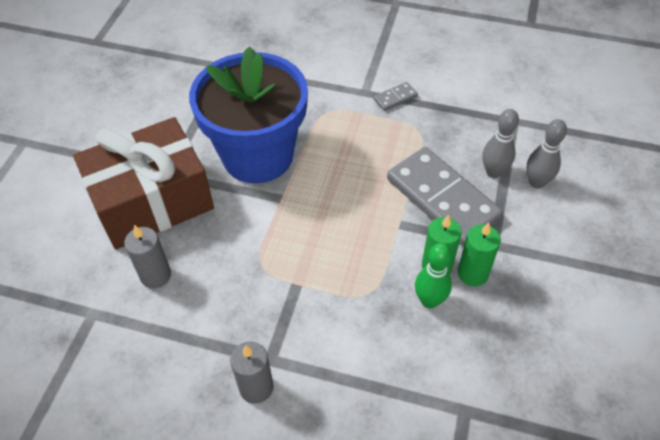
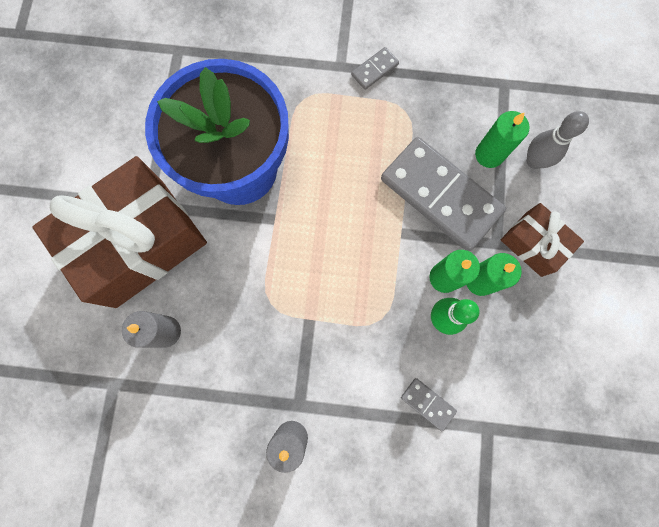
camera: 10 degrees left, 25 degrees up
grey bowling pin [483,109,519,178] -> green candle [475,111,530,168]
none -> grey domino [401,378,457,431]
none -> brown gift [501,203,584,277]

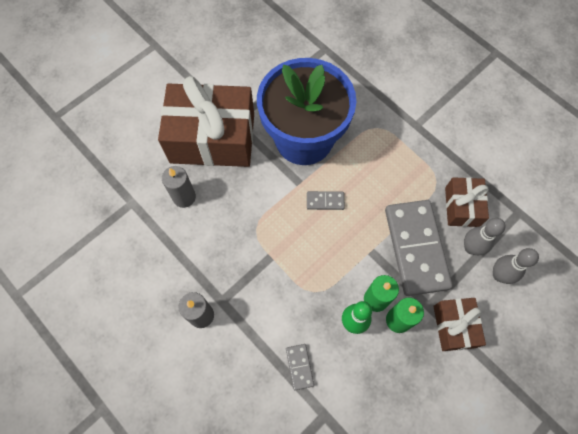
camera: 40 degrees right, 10 degrees down
grey domino [351,47,399,90] -> grey domino moved to [307,191,345,210]
green candle [475,111,530,168] -> grey bowling pin [464,218,506,255]
none -> brown gift [445,177,489,227]

